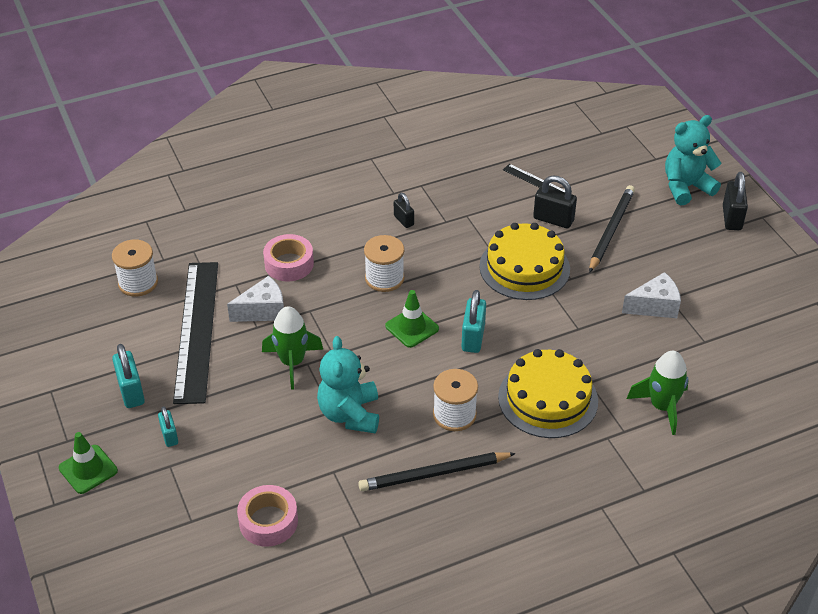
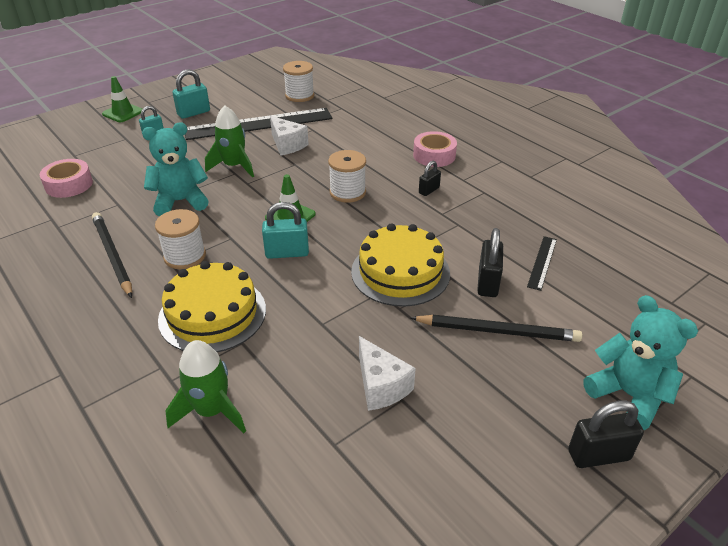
camera: 75 degrees right, 5 degrees down
pink tape [263,234,314,281] -> pink tape moved to [413,131,457,167]

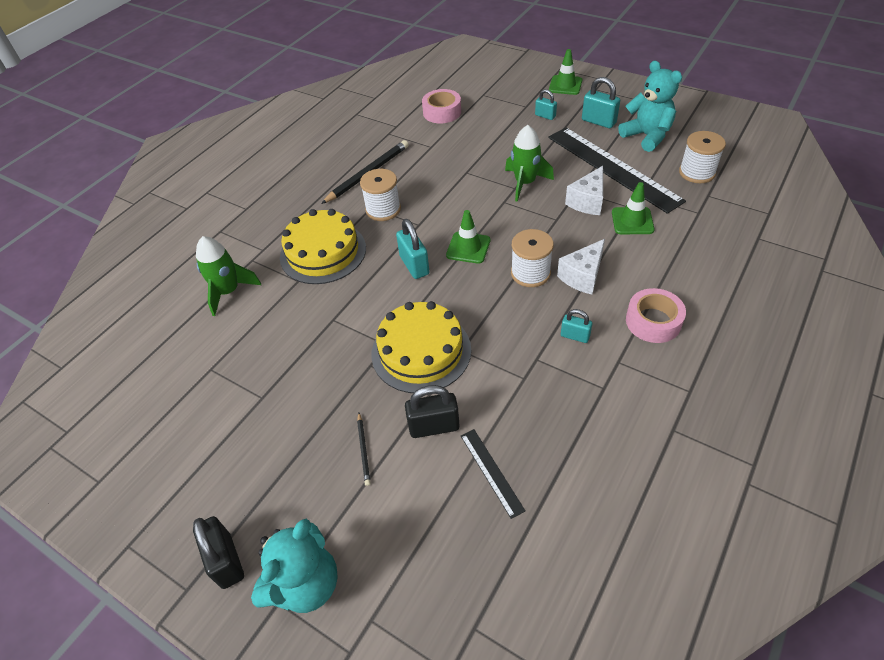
camera: 75 degrees right, 10 degrees up
turquoise teddy bear [142,122,209,216] -> turquoise teddy bear moved to [618,61,682,152]
white cheese [359,336,416,411] -> white cheese moved to [557,239,605,294]
black pencil [410,315,582,342] -> black pencil [357,413,371,486], size x0.48
black padlock [419,161,441,196] -> turquoise padlock [561,309,592,343]
black ruler [527,236,557,291] -> black ruler turned 60 degrees clockwise [461,429,525,519]
none -> green traffic cone [612,182,655,234]

